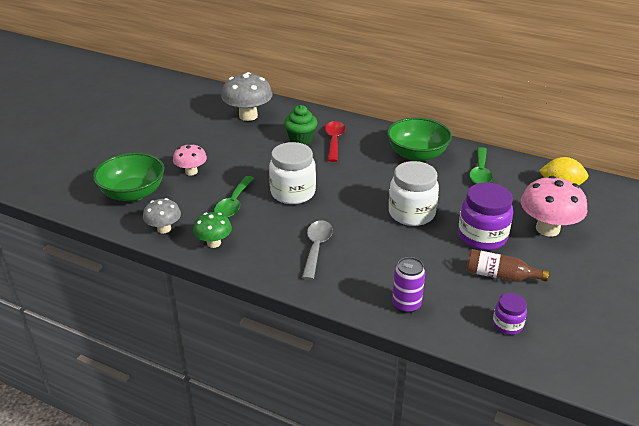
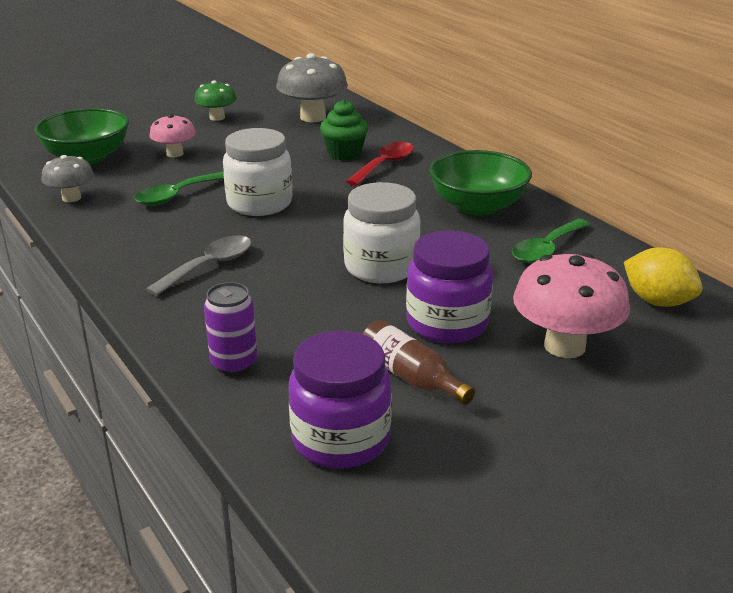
camera: 30 degrees right, 5 degrees down
green mushroom [193,212,232,248] -> green mushroom moved to [195,81,237,121]
purple jar [493,293,527,335] -> purple jar [289,331,392,469], size x1.88

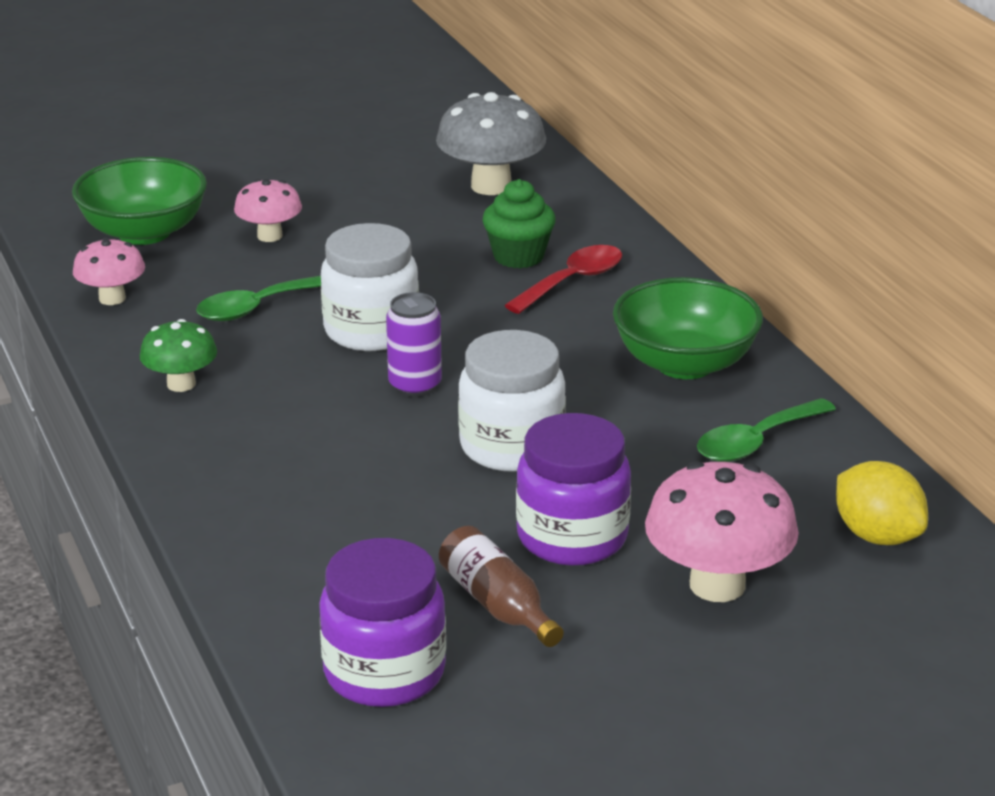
camera: 10 degrees right, 0 degrees up
grey mushroom [41,155,94,202] -> pink mushroom [73,238,145,305]
grey spoon [146,235,252,296] -> none
green mushroom [195,81,237,121] -> green mushroom moved to [140,319,217,392]
purple can [204,282,257,375] -> purple can moved to [386,292,442,397]

